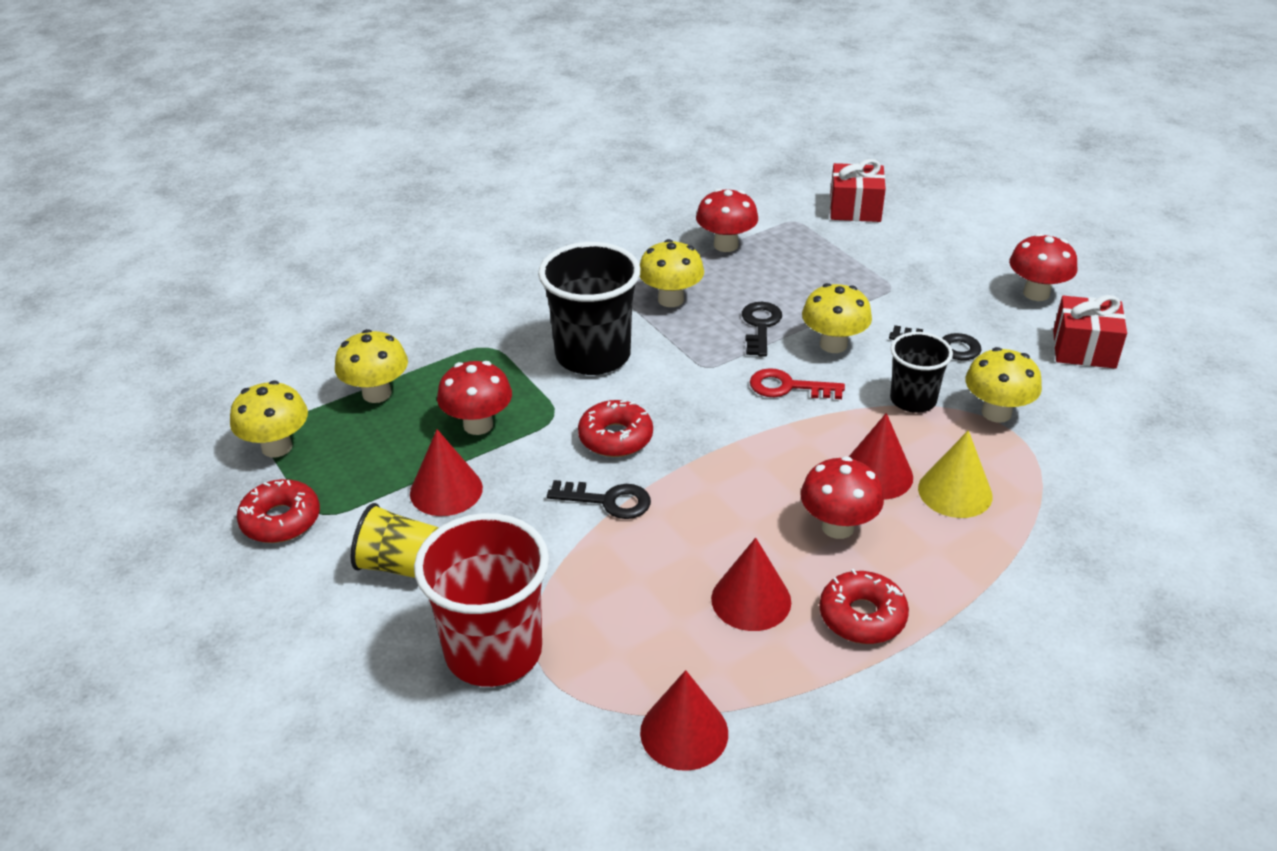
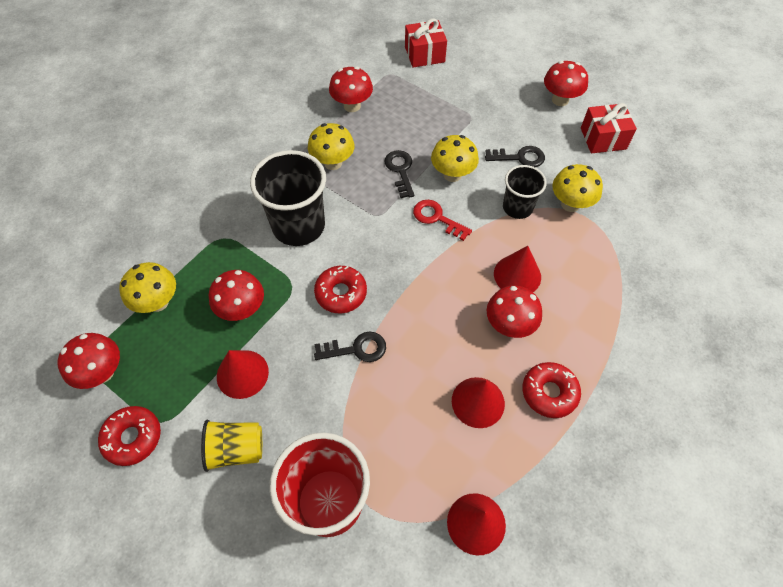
camera: 20 degrees left, 20 degrees up
yellow mushroom [230,380,308,457] -> red mushroom [58,333,120,389]
red key [750,368,845,399] -> red key turned 45 degrees clockwise [413,200,472,241]
yellow cone [918,430,992,518] -> none

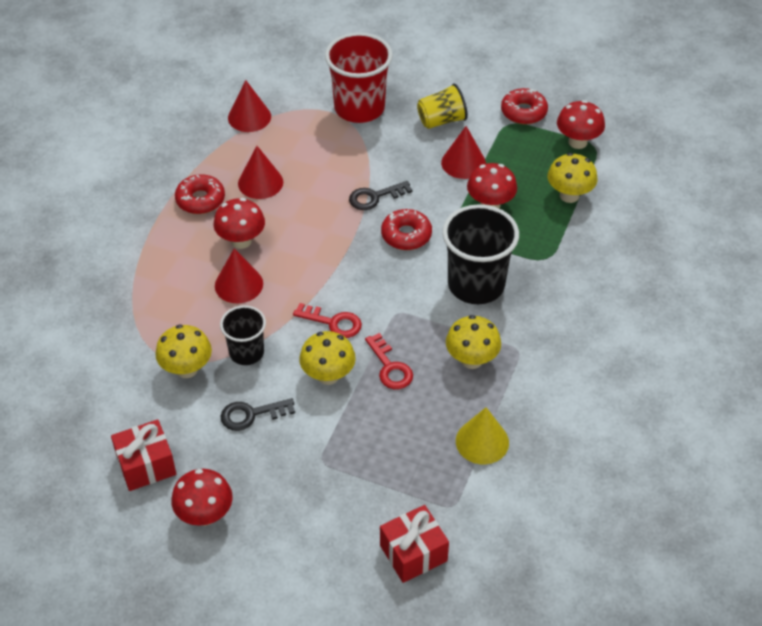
camera: 165 degrees right, 10 degrees down
red mushroom [329,67,373,112] -> yellow cone [456,407,509,464]
black key [385,150,414,198] -> red key [365,333,413,389]

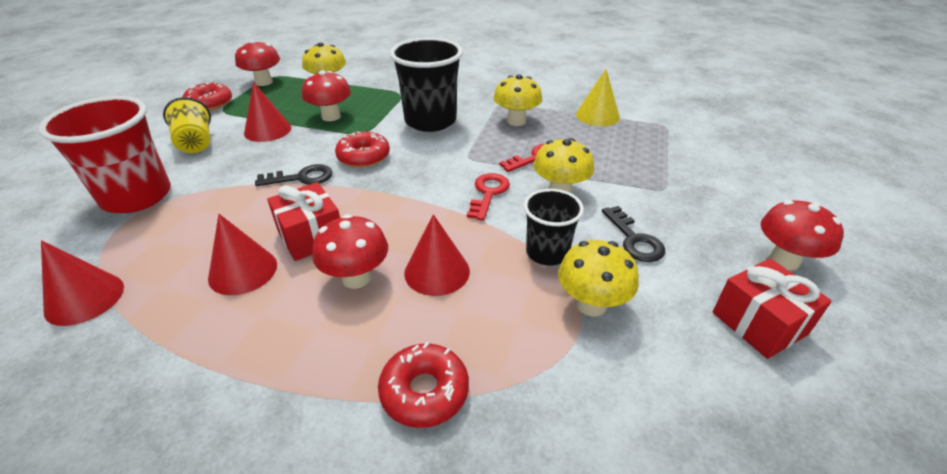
camera: 95 degrees left, 10 degrees down
red donut [175,174,225,214] -> red donut moved to [378,342,469,428]
black key [349,181,413,210] -> black key turned 75 degrees counterclockwise [255,164,333,186]
red gift [380,505,449,583] -> red gift moved to [267,182,340,261]

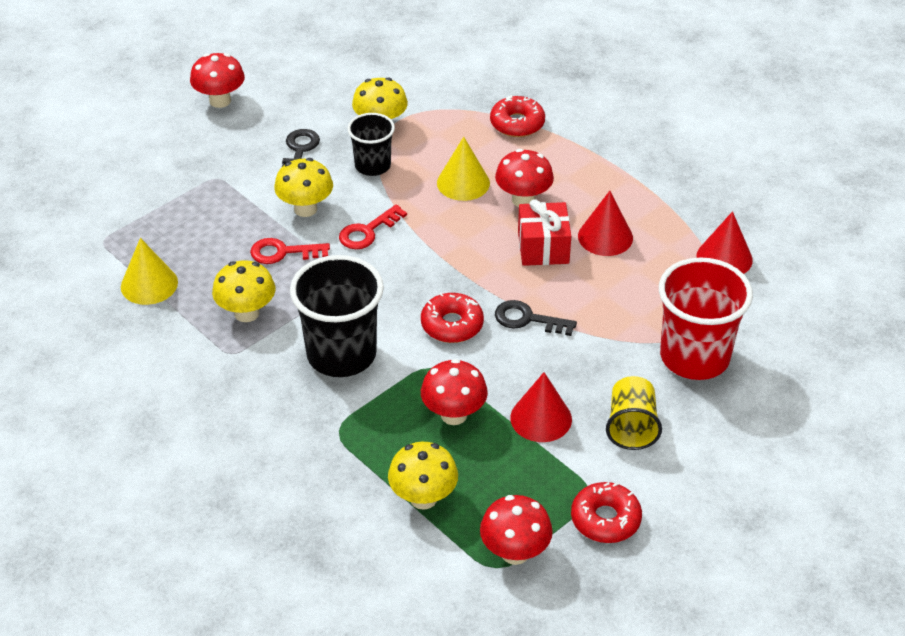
camera: 150 degrees left, 5 degrees up
red cone [404,214,470,296] -> yellow cone [437,137,490,201]
red gift [713,258,832,359] -> none

